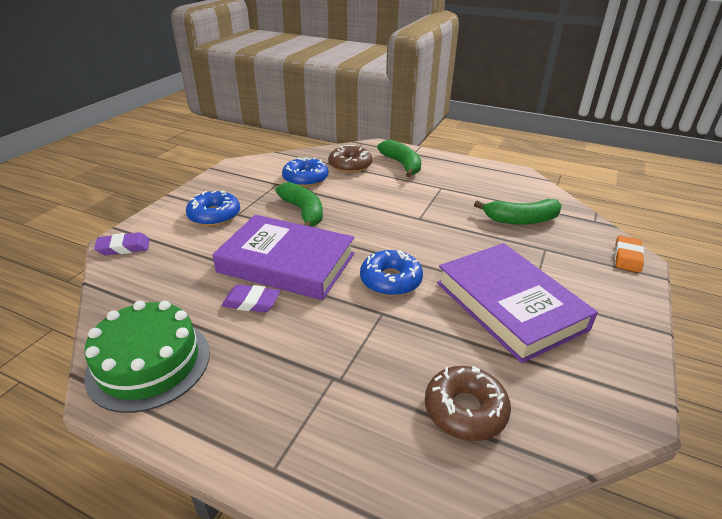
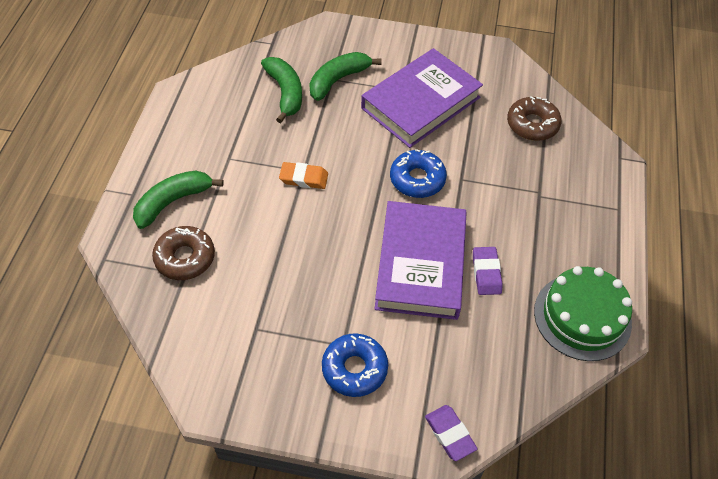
camera: 105 degrees left, 20 degrees up
green banana [276,182,323,227] -> green banana moved to [309,52,382,101]
blue donut [282,157,329,187] -> none
orange eraser [615,235,644,273] -> orange eraser moved to [279,162,328,189]

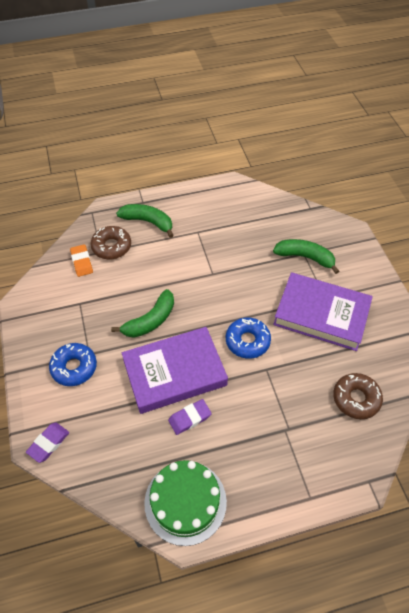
camera: 65 degrees right, 0 degrees up
green banana [261,57,302,123] -> green banana moved to [111,289,174,338]
orange eraser [279,162,328,189] -> orange eraser moved to [70,244,93,277]

